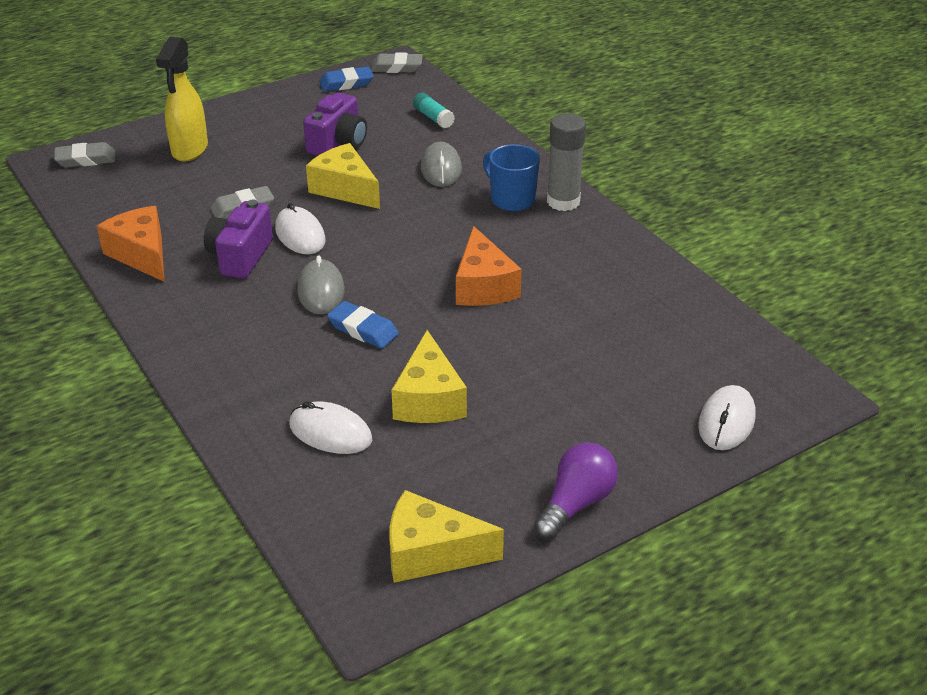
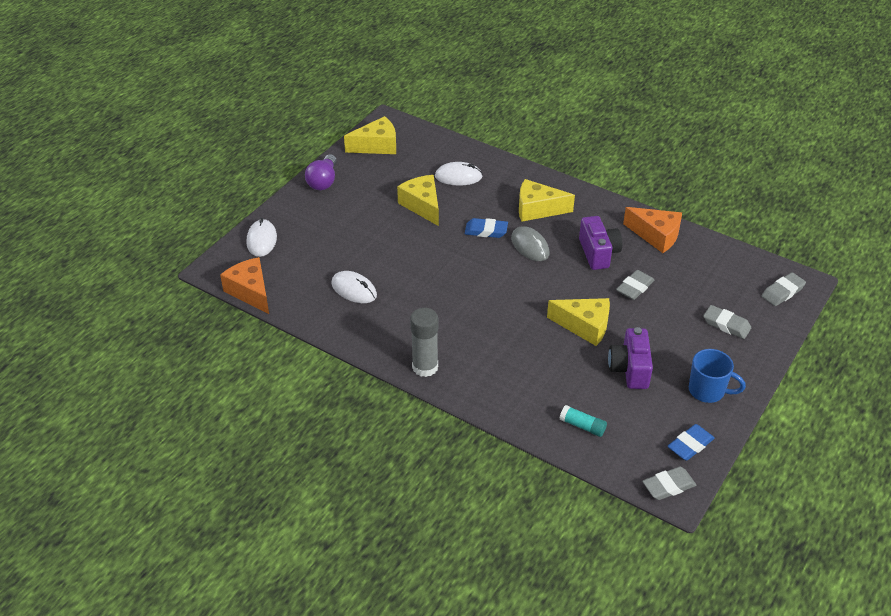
camera: 155 degrees right, 5 degrees up
yellow spray bottle [156,37,208,162] -> grey eraser [703,305,751,339]
white mouse [275,203,325,254] -> white mouse moved to [331,271,377,303]
grey mouse [421,142,462,187] -> none
orange cheese [456,226,522,306] -> orange cheese moved to [220,257,269,314]
blue mug [483,144,540,211] -> blue mug moved to [689,349,746,403]
none -> yellow cheese [519,179,575,222]

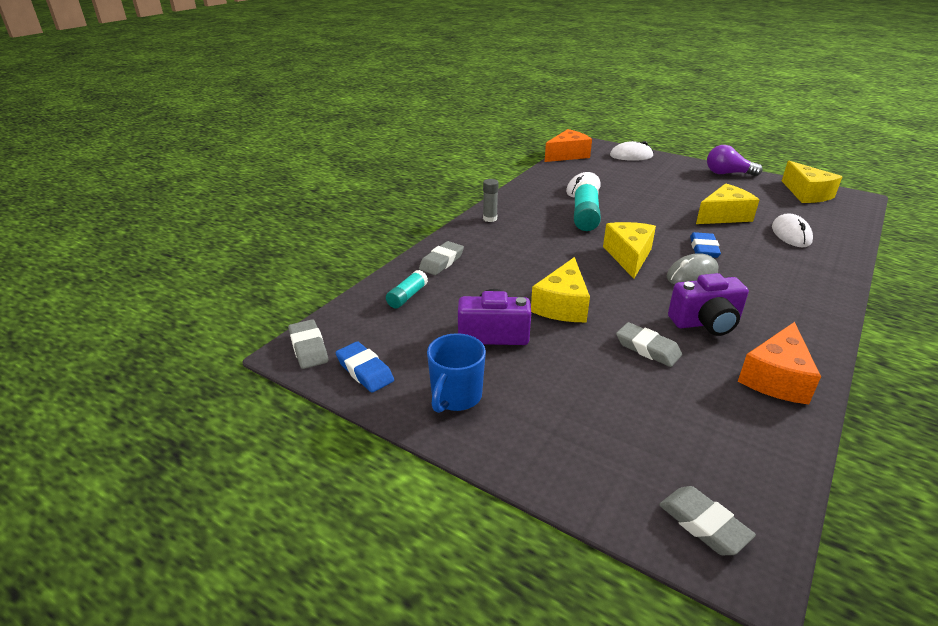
camera: 90 degrees right, 10 degrees down
grey glue stick [410,308,438,377] -> grey glue stick [483,179,499,222], size x0.59
yellow cheese [519,179,575,222] -> yellow cheese moved to [603,222,656,279]
grey eraser [703,305,751,339] -> grey eraser moved to [419,241,464,275]
none -> turquoise glue stick [574,181,601,231]

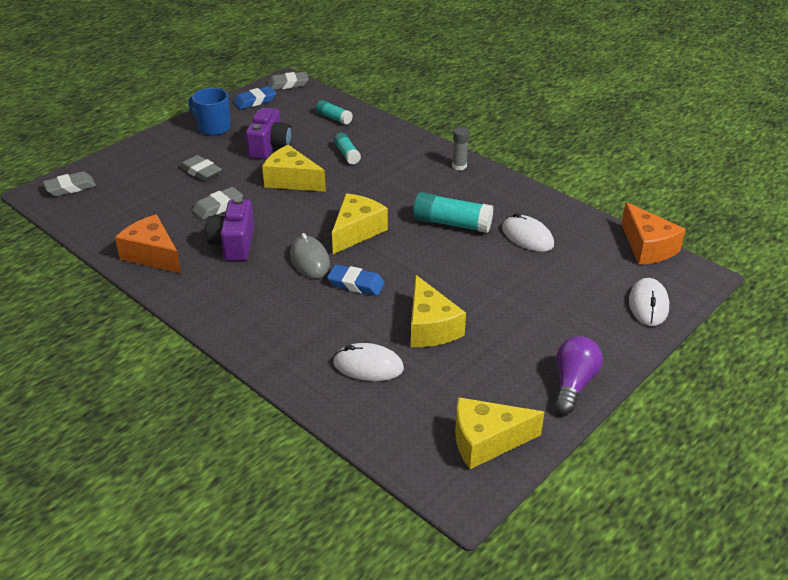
camera: 100 degrees right, 5 degrees up
grey eraser [419,241,464,275] -> grey eraser moved to [180,155,222,181]
yellow cheese [603,222,656,279] -> yellow cheese turned 75 degrees counterclockwise [332,193,388,254]
none -> turquoise glue stick [334,133,361,165]

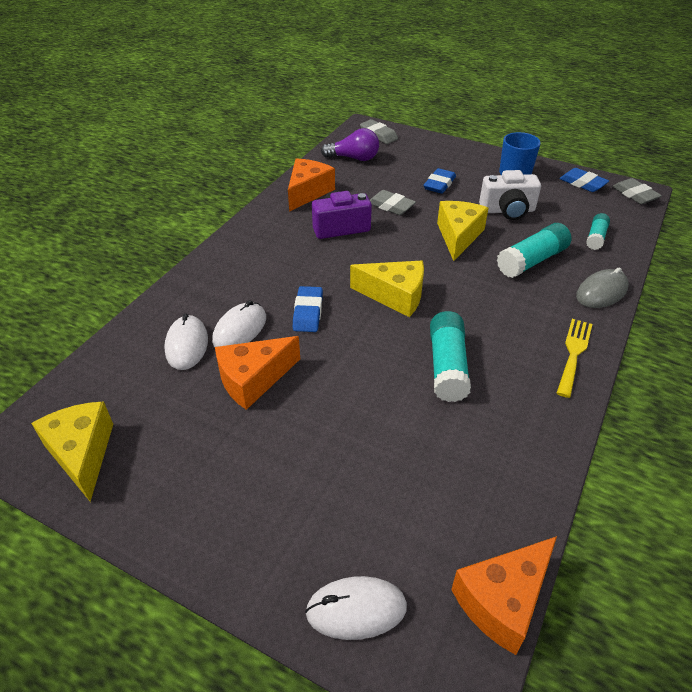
camera: 75 degrees right, 5 degrees up
grey eraser [180,155,222,181] -> blue eraser [424,168,456,194]
purple camera [246,107,292,159] -> white camera [479,170,541,220]
grey mouse [290,233,330,278] -> grey mouse moved to [576,267,629,308]
turquoise glue stick [334,133,361,165] -> turquoise glue stick [497,223,571,278], size x1.70
yellow cheese [411,275,466,347] -> orange cheese [215,336,300,410]
grey glue stick [452,127,469,170] -> yellow fork [557,319,592,398]
white mouse [502,213,554,252] -> white mouse moved to [212,300,266,347]
purple light bulb [555,336,603,414] -> purple light bulb moved to [321,128,379,161]

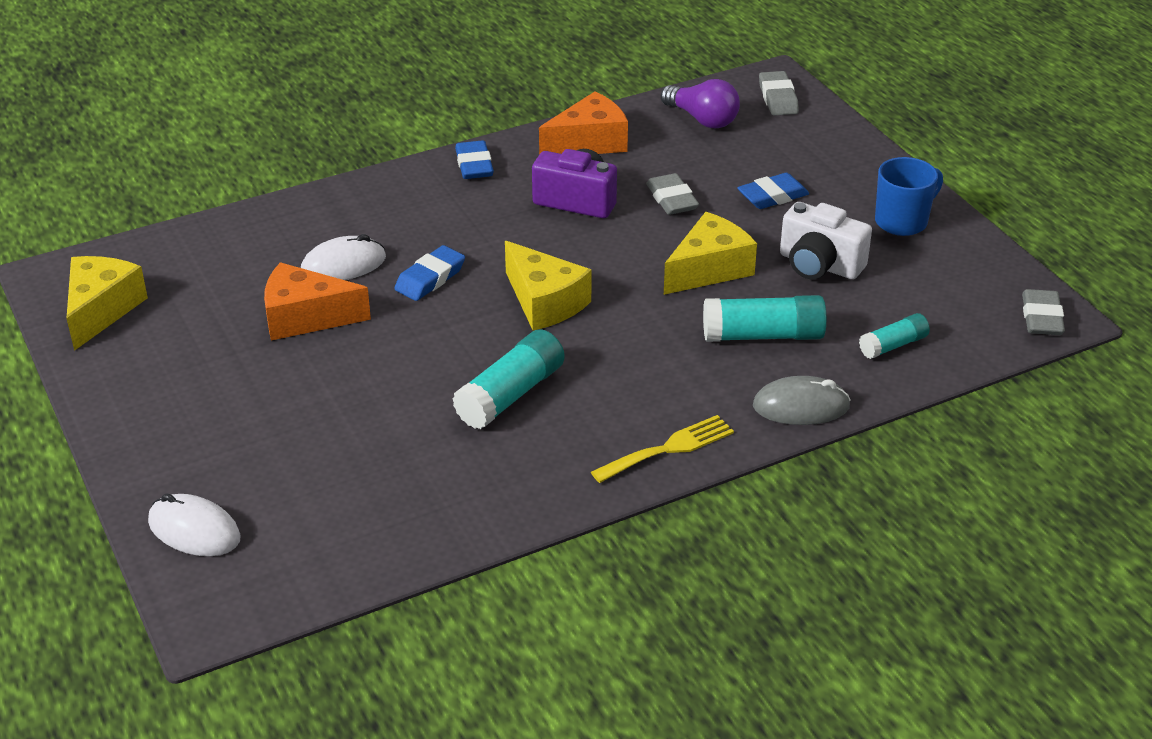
camera: 35 degrees right, 5 degrees down
white mouse [164,313,208,370] -> none
orange cheese [451,536,557,655] -> none
blue eraser [559,168,609,192] -> blue eraser moved to [455,140,494,179]

